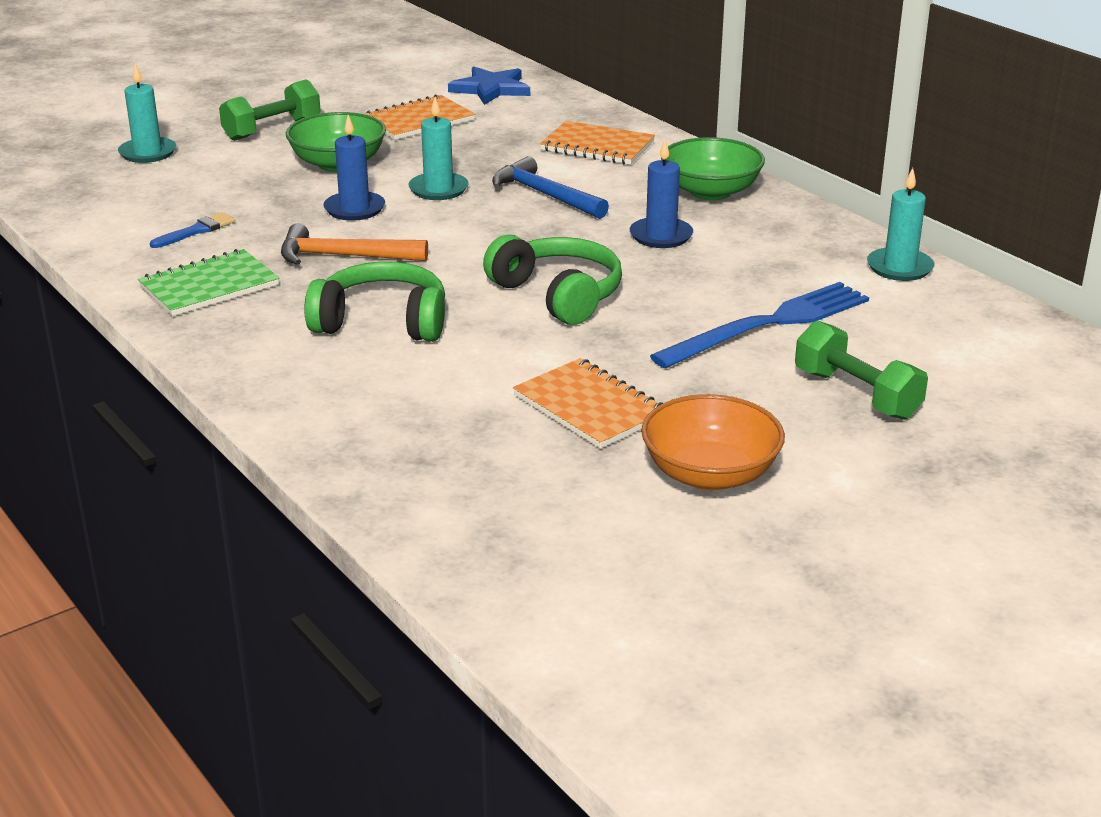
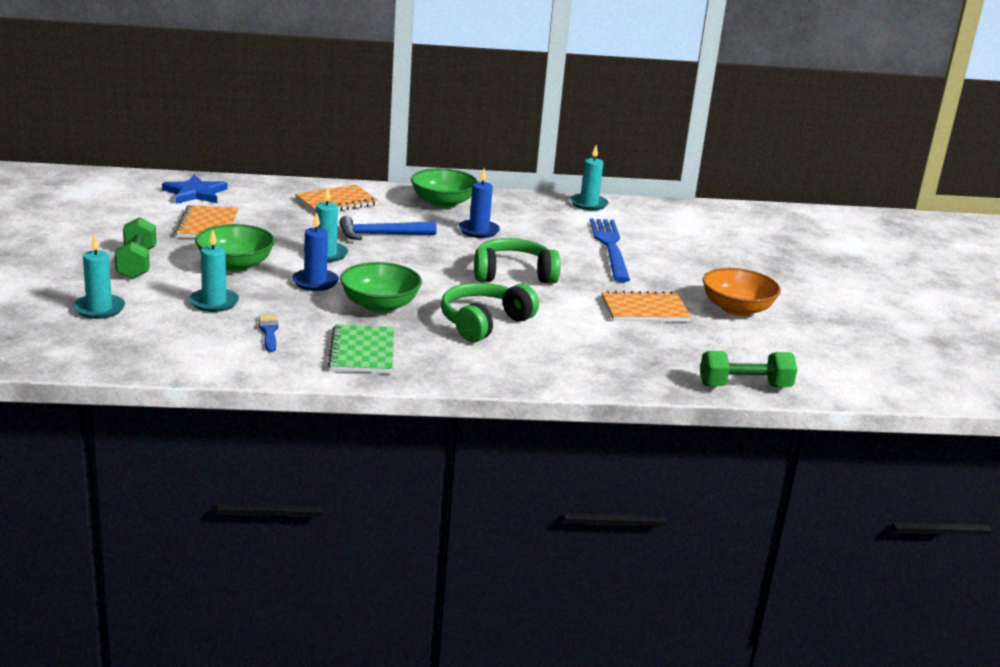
camera: 60 degrees left, 5 degrees down
orange hammer [281,223,428,265] -> green bowl [340,262,422,313]
green dumbbell [795,321,928,420] -> green dumbbell moved to [700,351,797,387]
none -> turquoise candle [189,230,239,312]

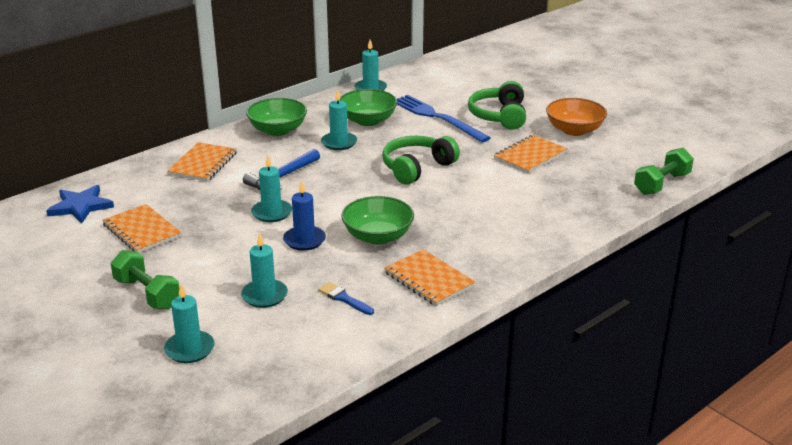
camera: 35 degrees left, 5 degrees up
green bowl [195,224,275,272] -> green bowl moved to [339,89,398,126]
green notebook [328,325,394,373] -> orange notebook [384,249,475,306]
green headphones [441,283,539,342] -> green headphones moved to [468,81,526,130]
blue candle [459,168,500,238] -> turquoise candle [321,89,357,150]

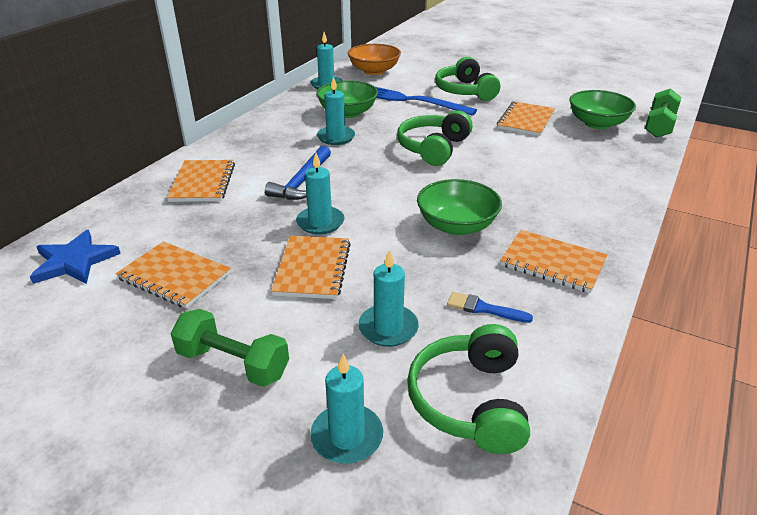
camera: 20 degrees left, 5 degrees up
green bowl [246,98,307,136] -> green bowl moved to [570,90,636,129]
blue candle [283,180,326,251] -> none
orange bowl [546,98,607,136] -> orange bowl moved to [348,44,401,75]
none -> orange notebook [271,236,351,299]
none -> green headphones [407,324,530,454]

